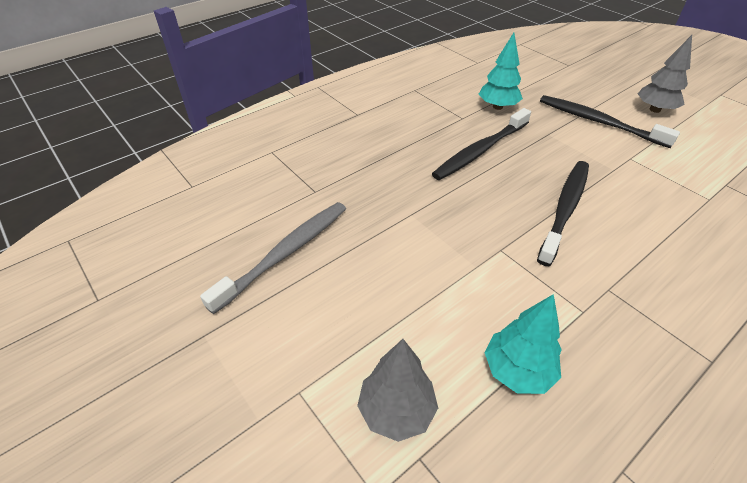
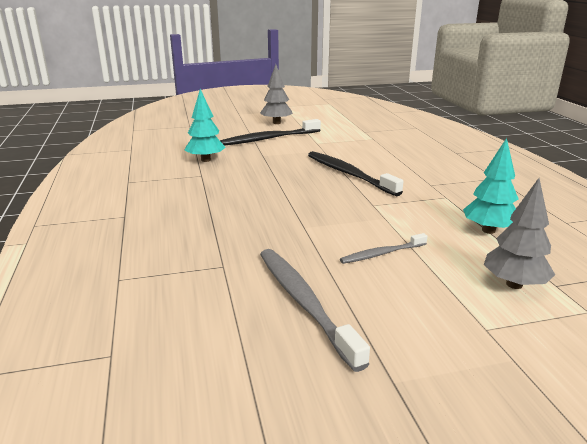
camera: 65 degrees left, 20 degrees down
black toothbrush [432,108,531,180] -> none
none -> grey toothbrush [340,233,427,264]

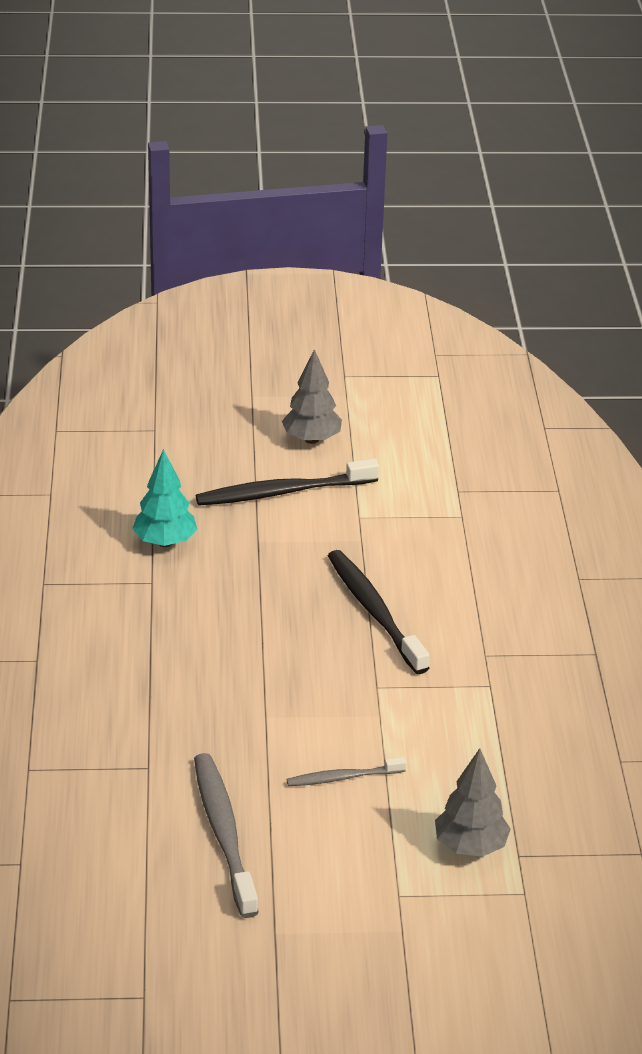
camera: 10 degrees right, 10 degrees up
turquoise tree [463,138,519,234] -> none

